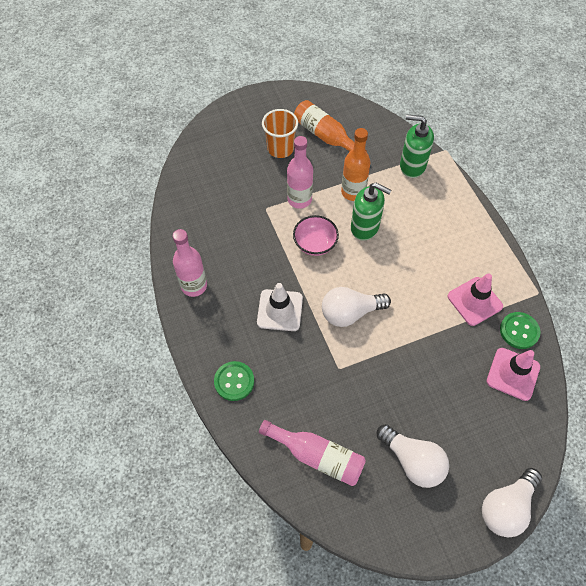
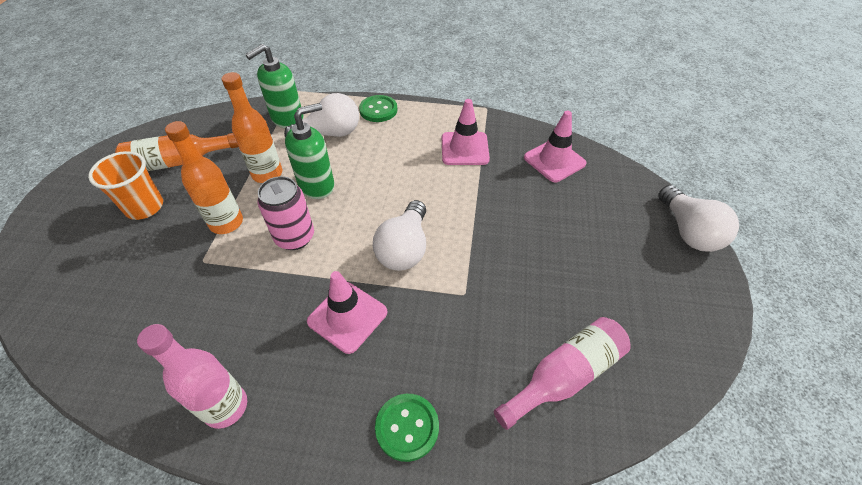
camera: 60 degrees left, 10 degrees down
white traffic cone [257,283,303,331] -> pink traffic cone [307,271,387,354]
pink bottle [287,136,313,209] -> orange bottle [165,121,243,234]
pink bowl [293,215,339,256] -> pink can [258,176,314,250]
white light bulb [377,424,449,488] -> white light bulb moved to [284,93,359,138]
green button [500,312,540,349] -> green button moved to [359,95,398,122]

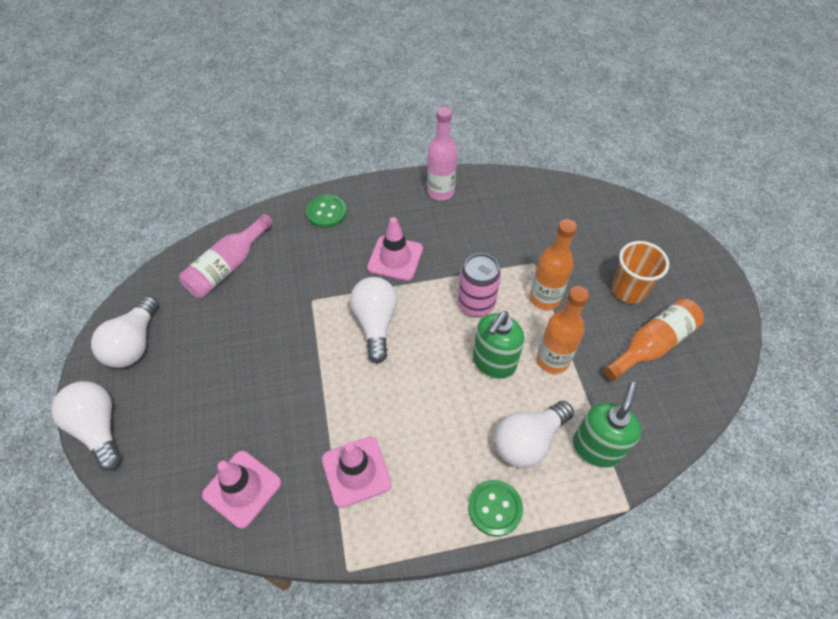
camera: 160 degrees right, 5 degrees up
none -> white light bulb [91,296,159,368]

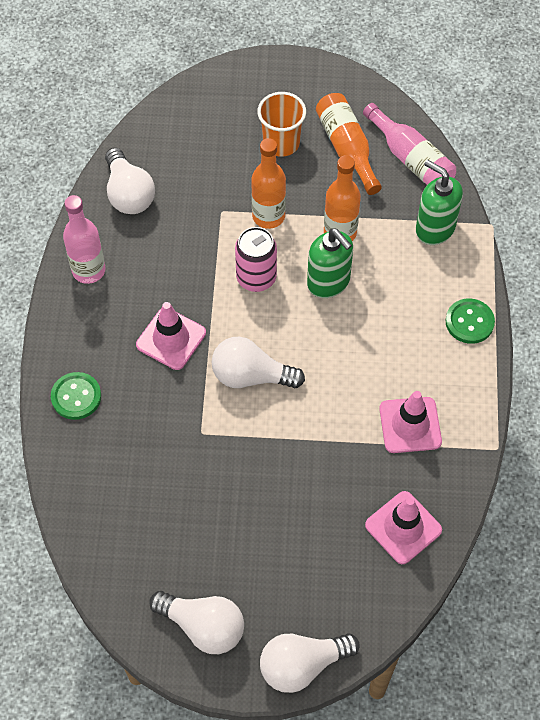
camera: 75 degrees left, 5 degrees up
pink bottle [179,214,273,298] -> pink bottle moved to [363,103,456,185]
white light bulb [494,401,574,468] -> white light bulb moved to [105,148,155,214]

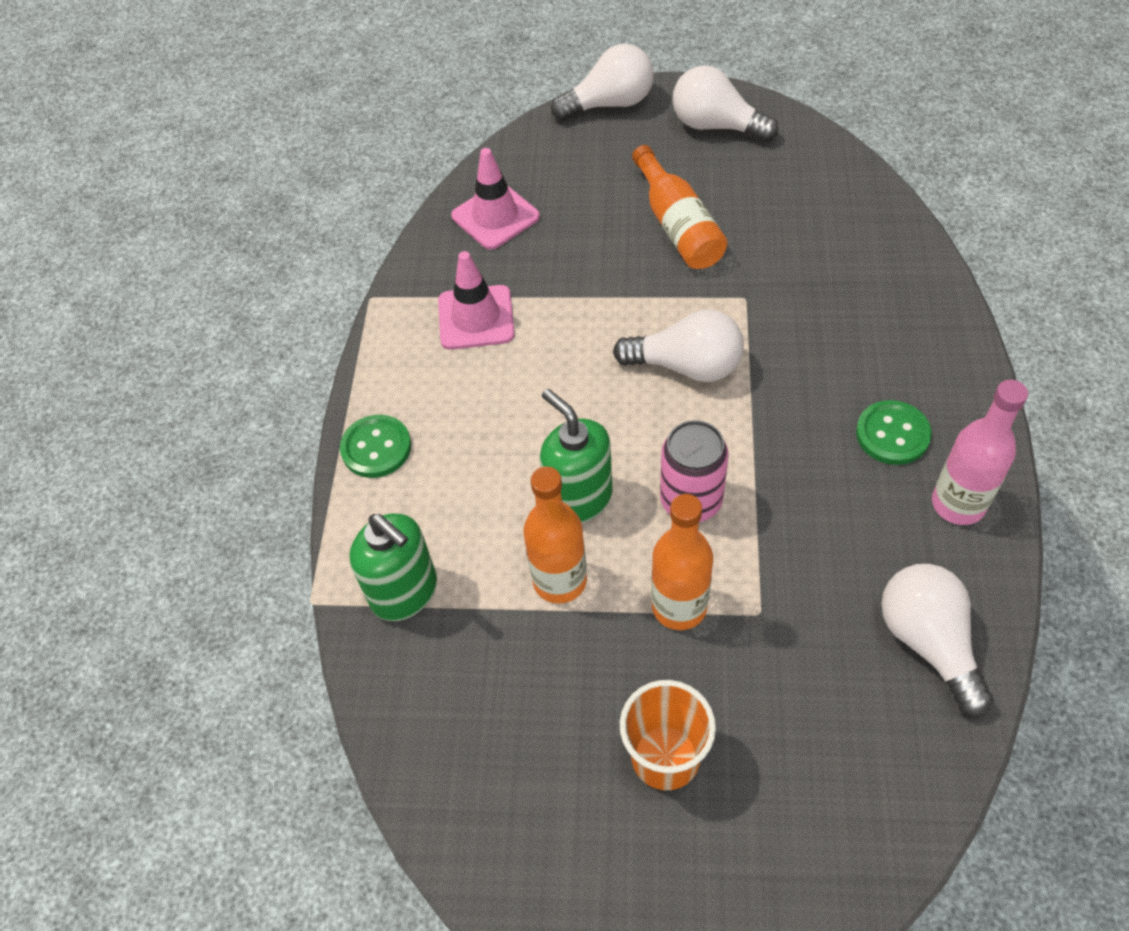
camera: 175 degrees left, 5 degrees down
green button [51,372,101,420] -> green button moved to [856,400,932,465]
pink traffic cone [136,302,206,370] -> none
orange bottle [316,93,382,195] -> orange bottle moved to [632,145,728,269]
pink bottle [363,103,456,185] -> none

